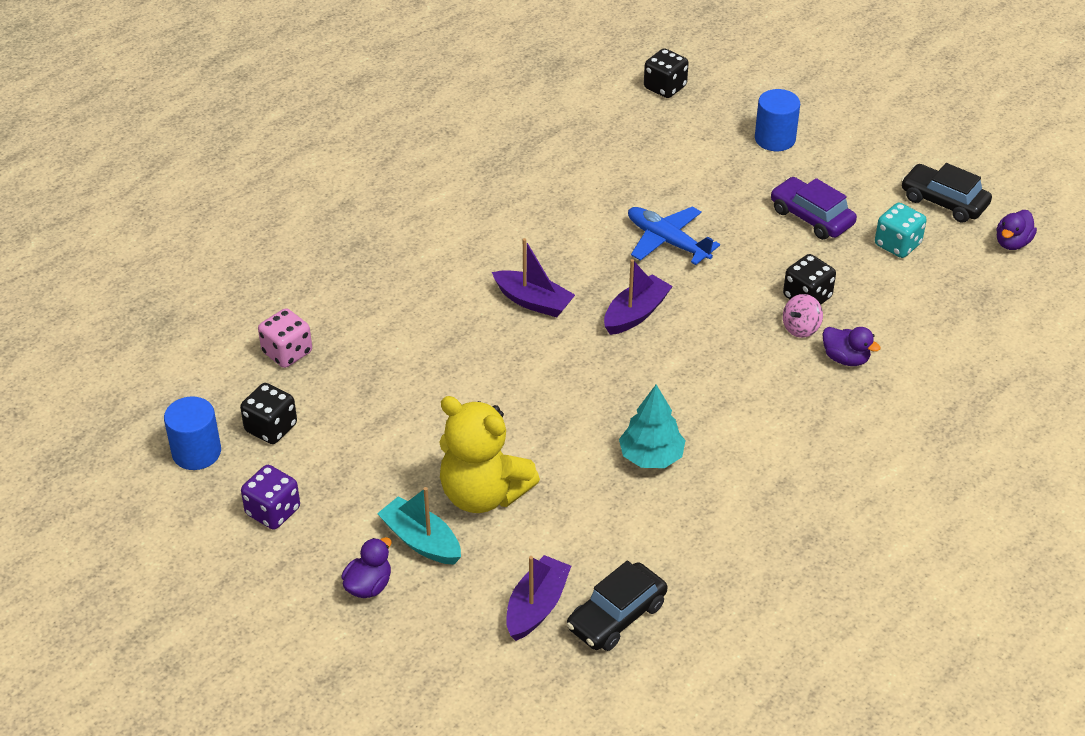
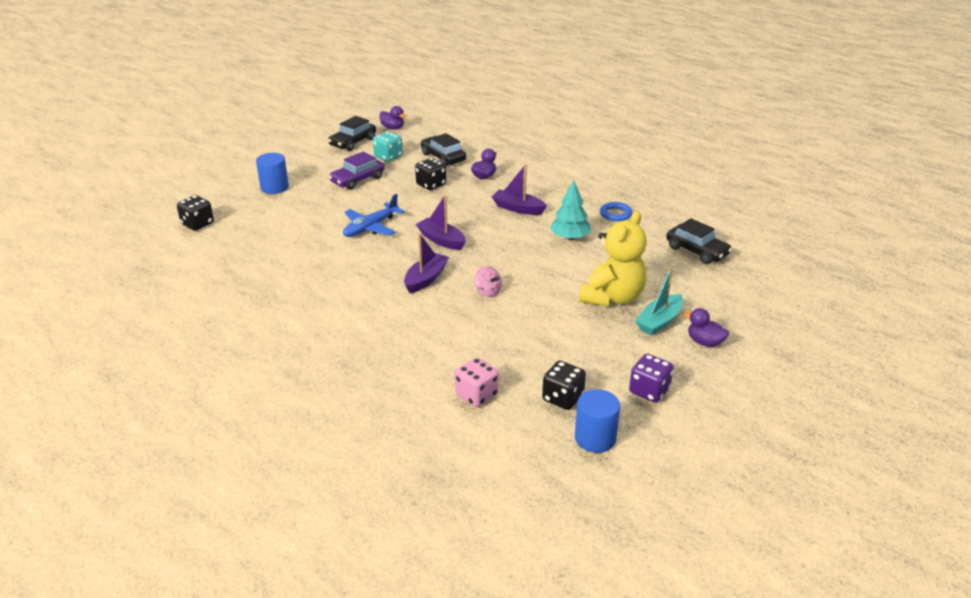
camera: 90 degrees left, 10 degrees down
purple boat [506,555,571,641] -> purple boat moved to [492,164,547,215]
pink spinning top [783,294,823,338] -> pink spinning top moved to [475,266,502,297]
none -> black car [421,133,466,166]
none -> blue ring [600,202,632,221]

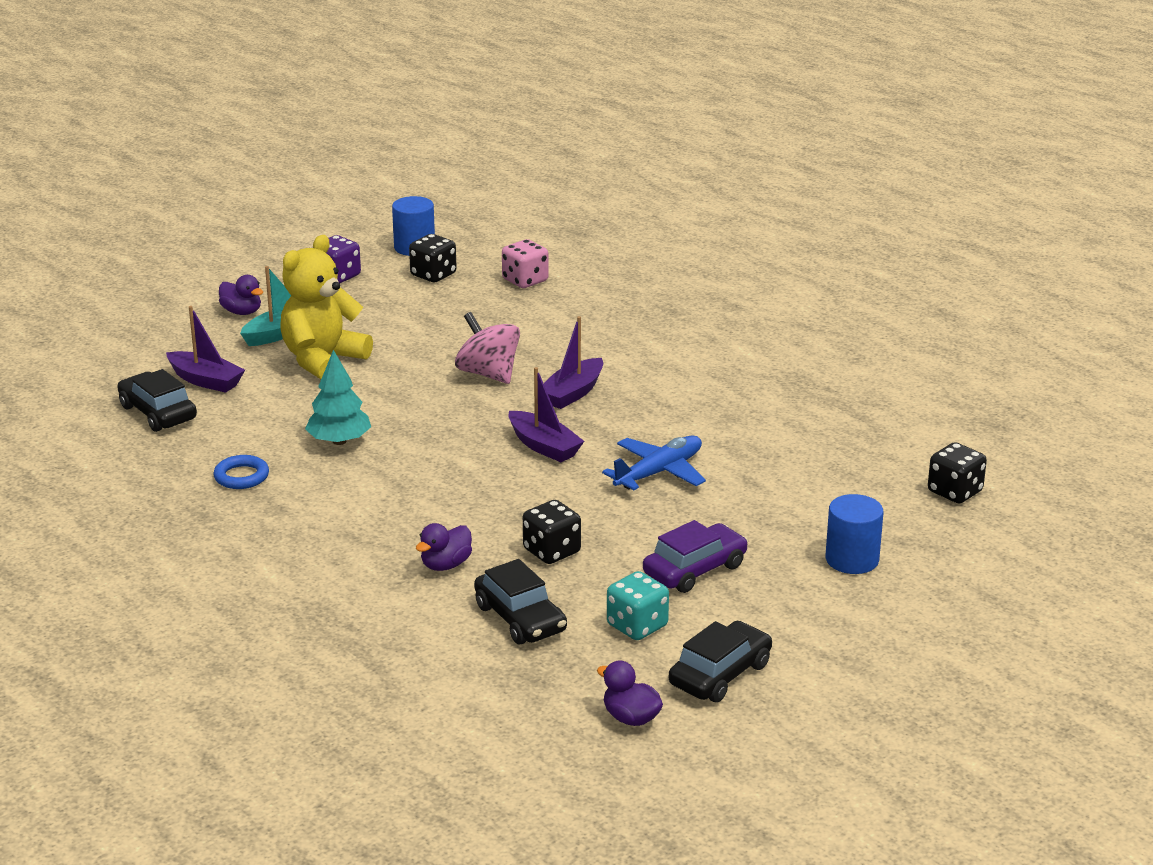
camera: 175 degrees left, 5 degrees down
pink spinning top [475,266,502,297] -> pink spinning top [455,312,520,384], size x1.68
purple boat [492,164,547,215] -> purple boat moved to [166,306,245,393]

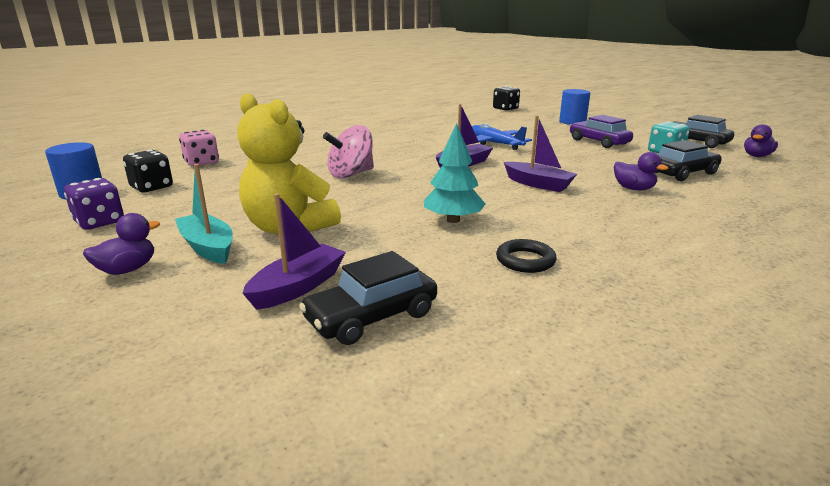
camera: 85 degrees left, 5 degrees down
blue ring [213,455,269,489] -> black ring [496,239,557,273]
black dice [523,500,581,564] -> none
purple boat [544,316,603,409] -> purple boat moved to [504,116,577,192]

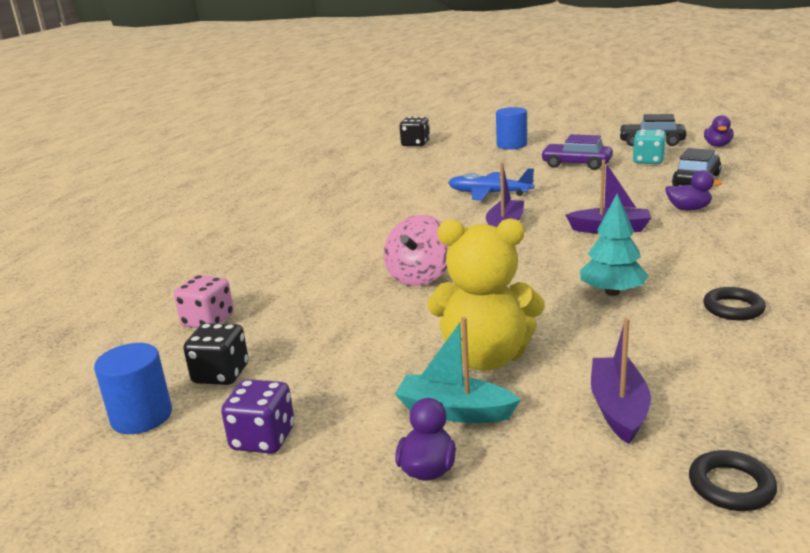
camera: 30 degrees left, 0 degrees up
black car [299,251,437,345] -> none
none -> black ring [689,450,777,511]

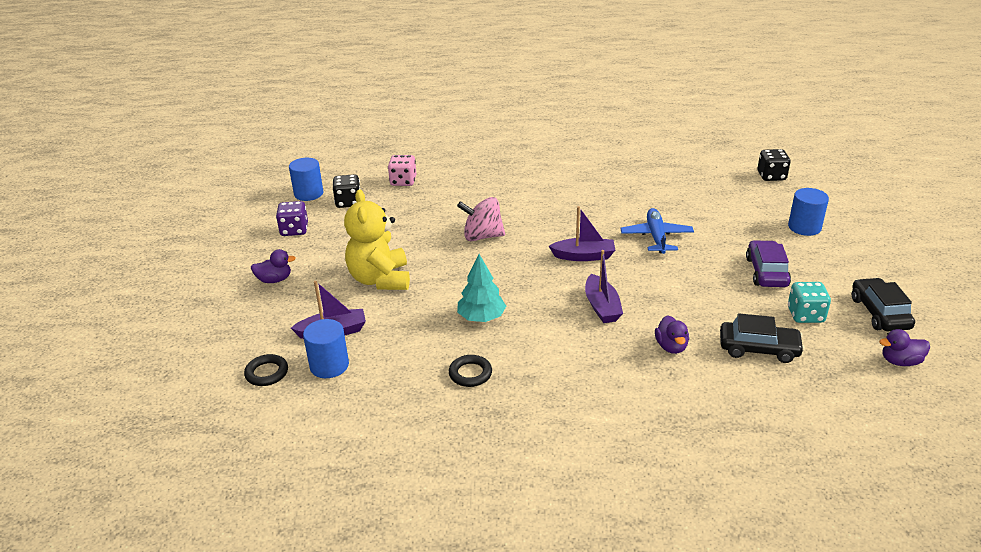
camera: 70 degrees right, 10 degrees up
turquoise boat [395,317,521,423] -> none
none -> blue cylinder [303,319,349,378]

